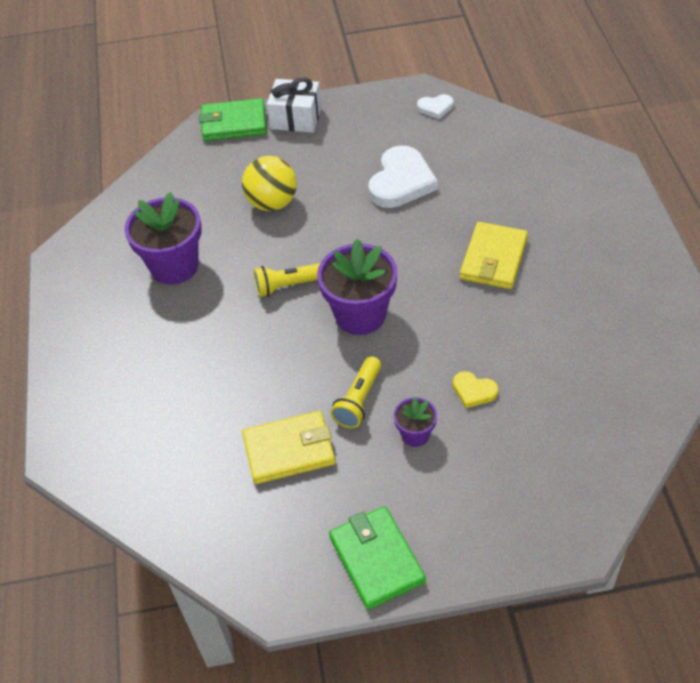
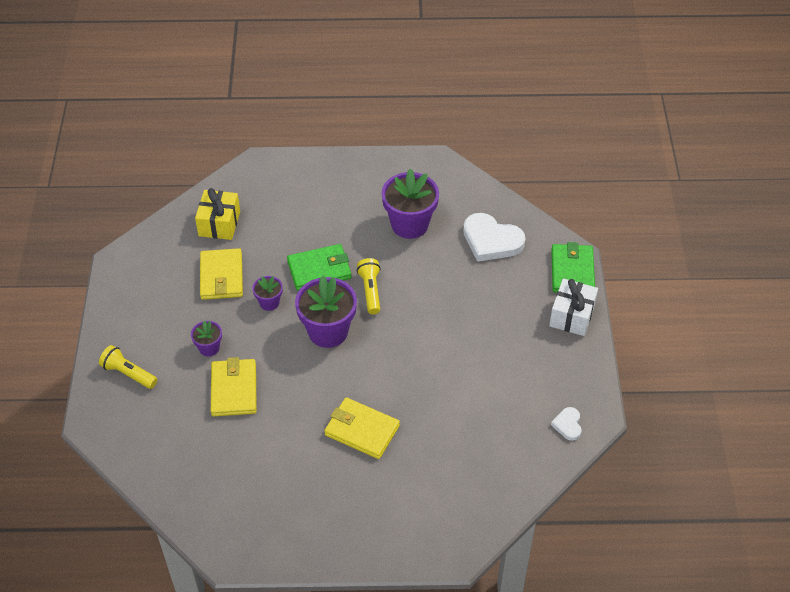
camera: 95 degrees right, 0 degrees up
yellow ball [242,156,297,211] -> none
green wallet [329,506,426,610] -> green wallet moved to [287,244,352,291]
yellow flashlight [331,356,381,428] -> yellow flashlight moved to [99,345,157,389]
white heart [368,145,438,208] -> white heart moved to [463,213,525,262]
yellow heart [453,371,498,408] -> yellow wallet [211,357,257,416]
none -> yellow gift [195,188,240,240]
none -> purple flower pot [252,276,283,311]

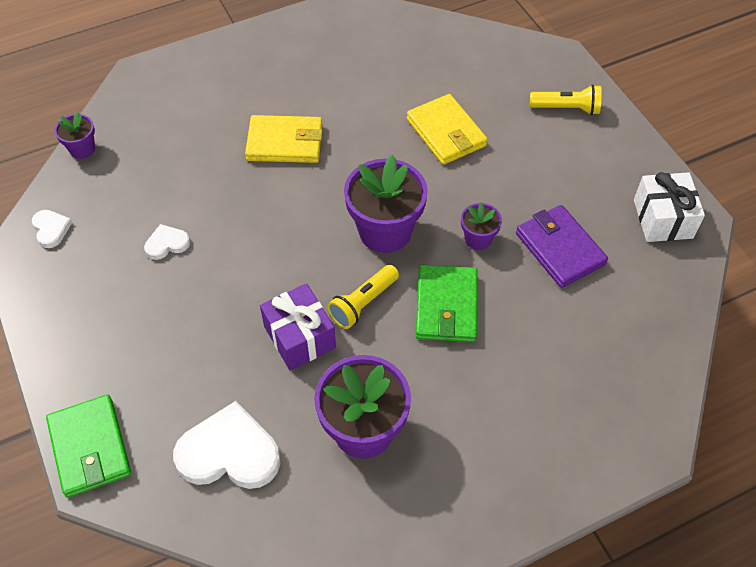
camera: 155 degrees right, 5 degrees up
purple flower pot [191,320,222,357] -> purple flower pot moved to [54,112,95,159]
yellow gift [195,188,240,240] -> none
yellow wallet [200,248,243,300] -> purple wallet [516,205,608,288]
green wallet [287,244,352,291] -> green wallet turned 45 degrees counterclockwise [415,265,478,342]
yellow flashlight [357,258,381,314] -> yellow flashlight turned 75 degrees clockwise [327,265,399,329]
white gift [549,278,598,336] -> white gift moved to [634,172,705,242]
none -> white heart [144,224,190,260]
none -> purple gift [260,283,336,370]

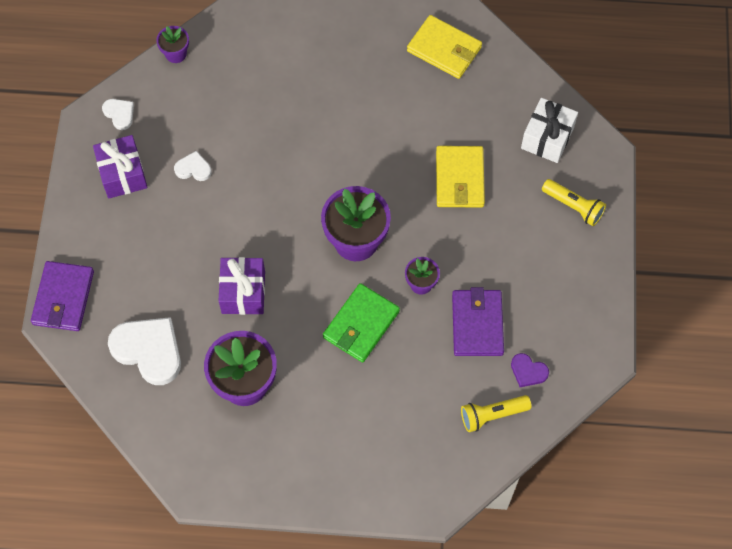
camera: 30 degrees right, 10 degrees up
white heart [32,210,72,248] -> white heart turned 45 degrees counterclockwise [102,99,134,130]
green wallet [46,394,131,498] -> purple wallet [31,261,94,331]
yellow wallet [245,115,323,163] -> yellow wallet moved to [407,15,482,79]
yellow flashlight [327,265,399,329] -> yellow flashlight moved to [461,395,532,432]
white gift [634,172,705,242] -> white gift moved to [521,98,578,163]
none -> purple gift [93,135,148,198]
none -> purple heart [511,353,549,387]

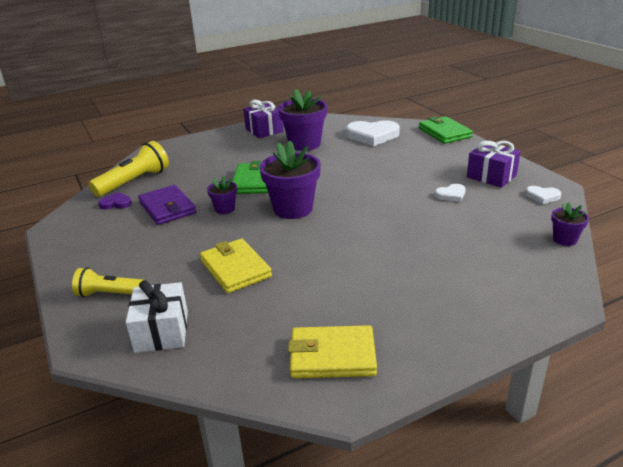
camera: 150 degrees right, 35 degrees down
purple wallet [31,261,94,331] -> green wallet [419,116,473,144]
purple gift [219,257,265,315] -> purple gift moved to [243,100,283,138]
yellow flashlight [461,395,532,432] -> yellow flashlight [89,141,169,197], size x1.54

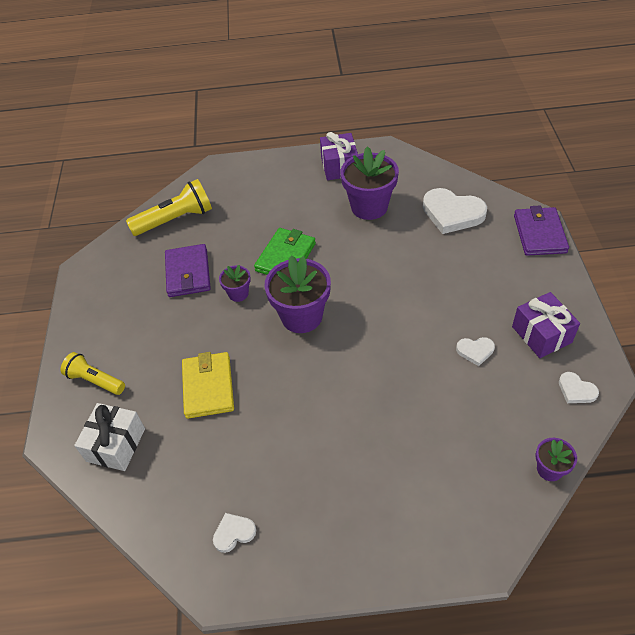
camera: 25 degrees right, 20 degrees up
purple heart [98,192,132,209] -> none
yellow wallet [288,325,377,378] -> white heart [213,513,256,553]
green wallet [419,116,473,144] -> purple wallet [514,206,569,256]

